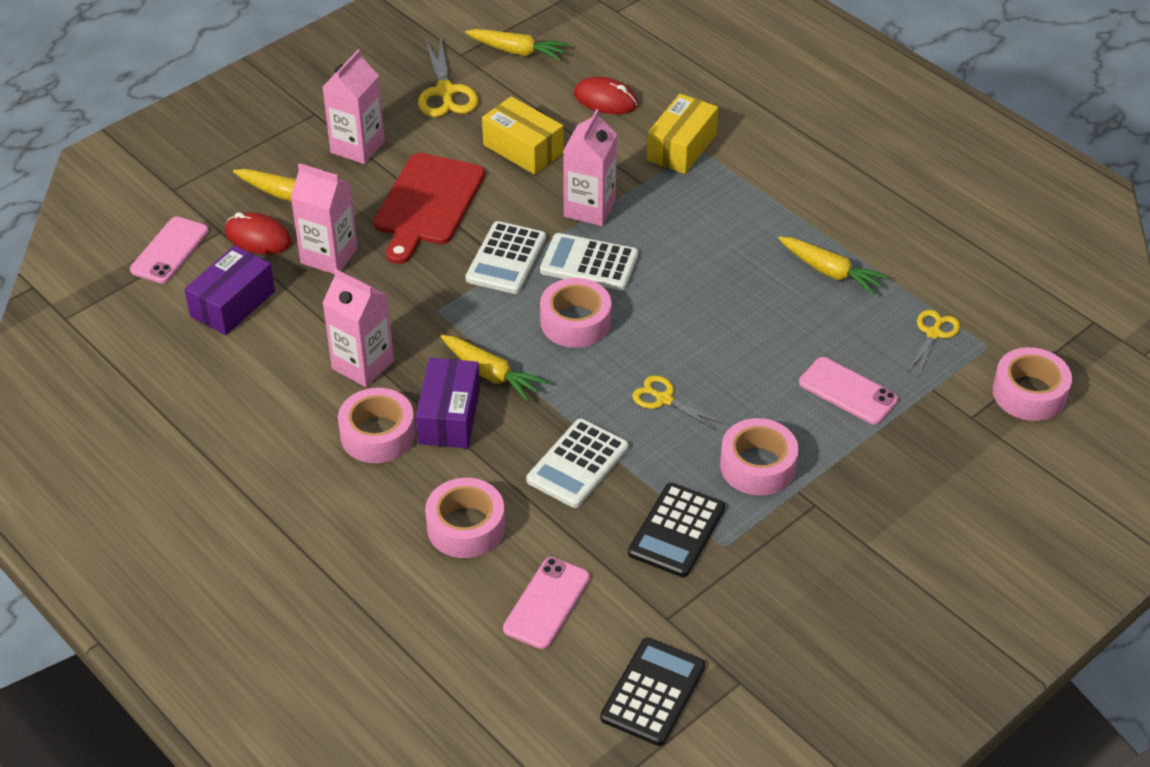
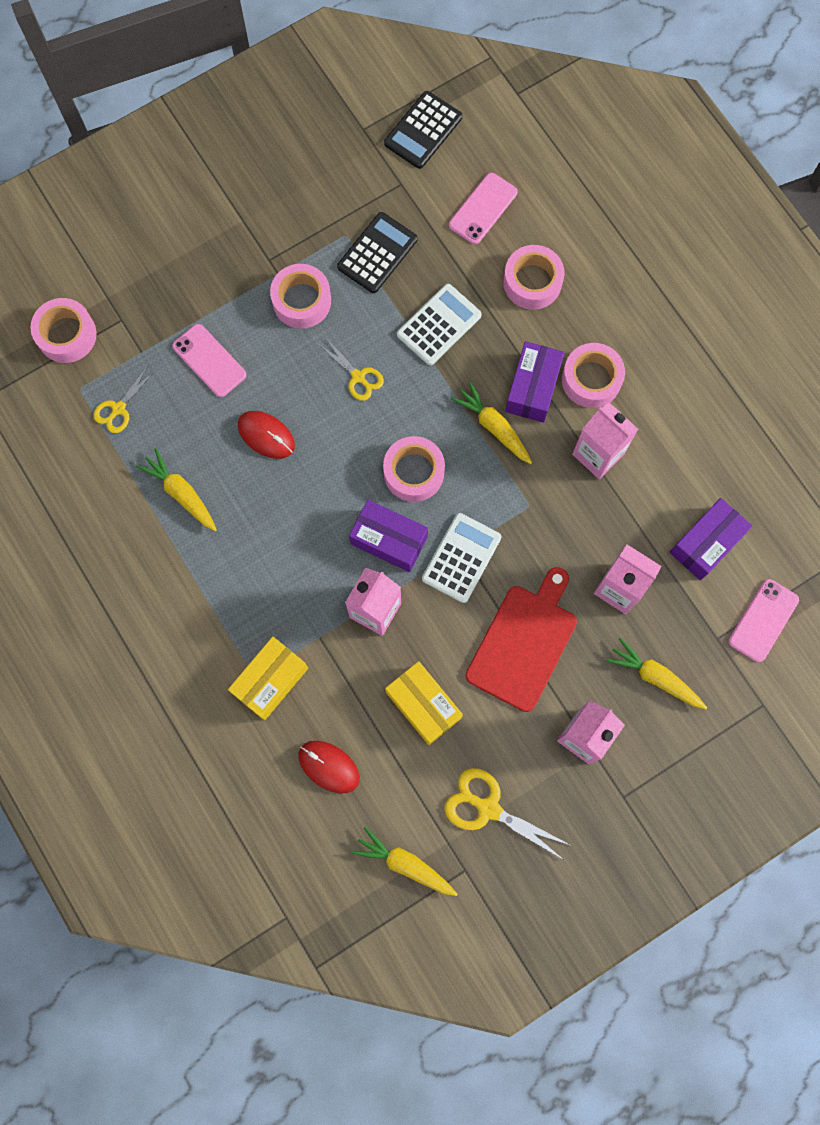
camera: 170 degrees left, 30 degrees up
red mouse [225,212,292,254] -> red mouse moved to [238,411,295,459]
yellow scissors [418,36,478,117] -> yellow scissors turned 60 degrees counterclockwise [444,768,572,860]
white calculator [540,233,639,290] -> purple box [349,500,428,572]

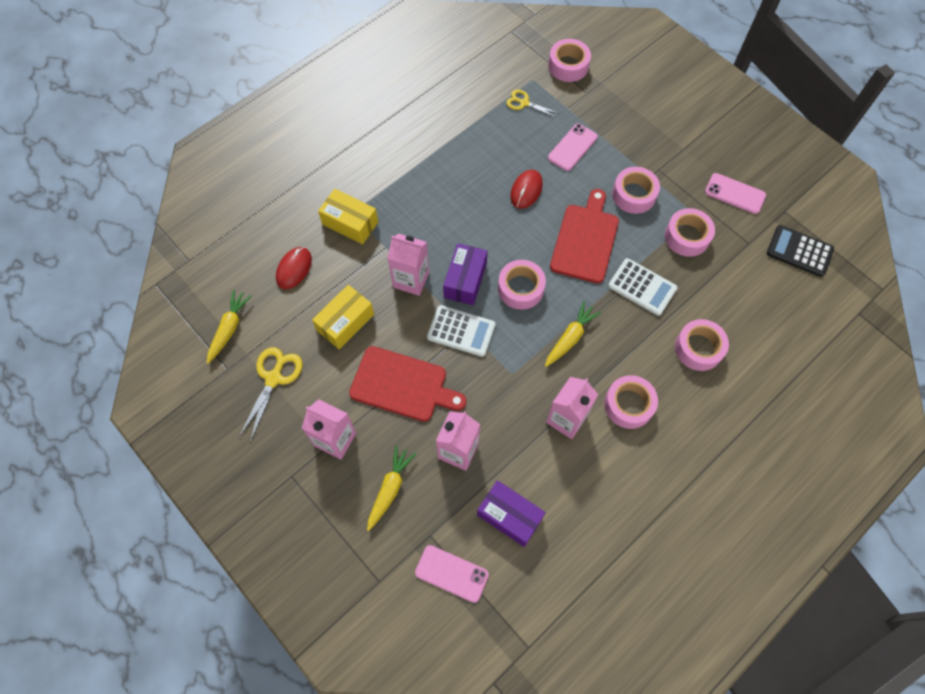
camera: 80 degrees right, 10 degrees down
yellow carrot [136,448,217,531] -> none
yellow scissors [320,340,384,401] -> red cutting board [550,189,619,283]
black calculator [337,212,418,293] -> pink tape [665,208,715,257]
pink phone [449,173,517,244] -> pink phone moved to [705,173,766,214]
purple box [505,341,564,423] -> none

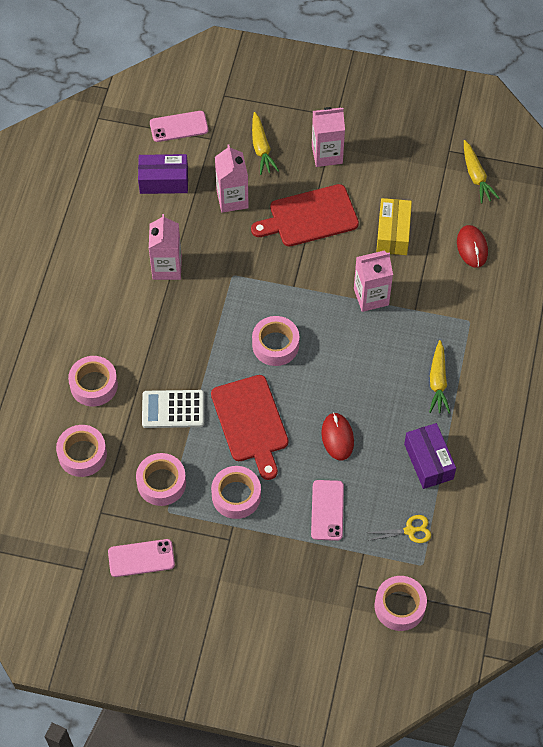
camera: 145 degrees right, 5 degrees down
yellow scissors [238,347,302,442] -> none
yellow box [318,189,378,245] -> none
white calculator [427,305,496,357] -> none
purple box [443,243,488,305] -> purple box moved to [404,423,456,489]
yellow carrot [545,301,601,367] -> yellow carrot moved to [429,340,450,414]
pink tape [604,375,658,429] -> pink tape moved to [56,425,107,477]
black calculator [767,225,834,277] -> none

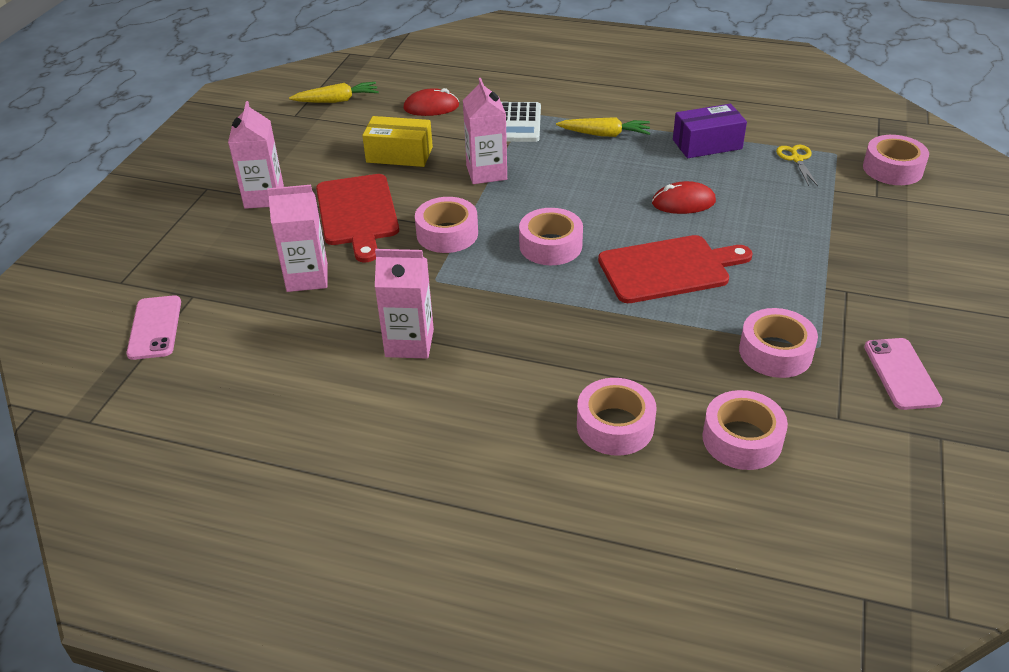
camera: 85 degrees left, 20 degrees down
purple box [138,154,188,194] -> none
white calculator [142,390,204,428] -> white calculator moved to [501,102,541,142]
pink tape [211,466,261,519] -> pink tape moved to [415,197,478,253]
yellow carrot [252,112,279,175] -> none
pink phone [311,480,344,541] -> none

